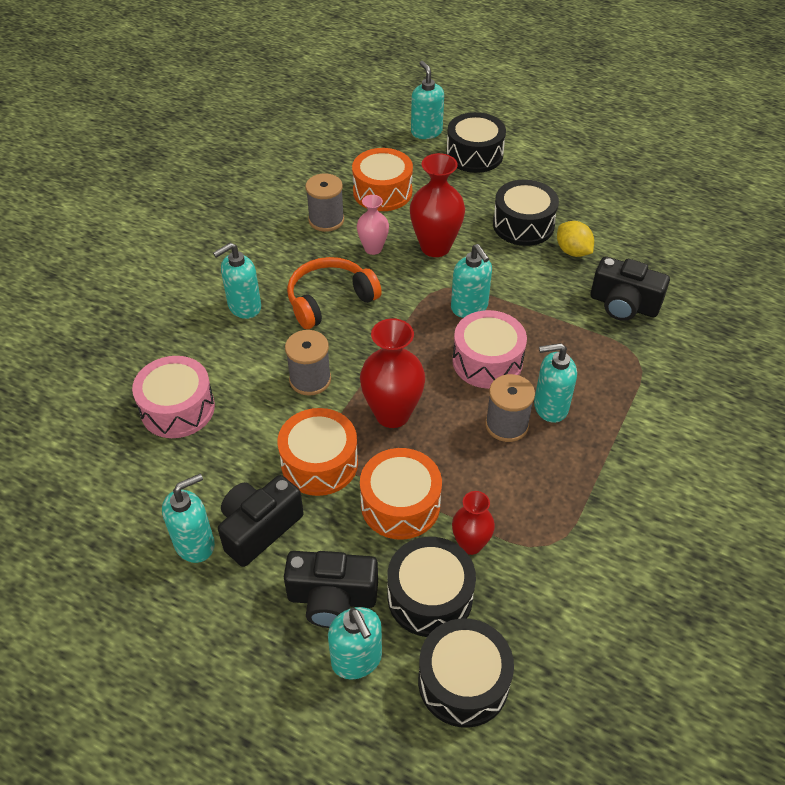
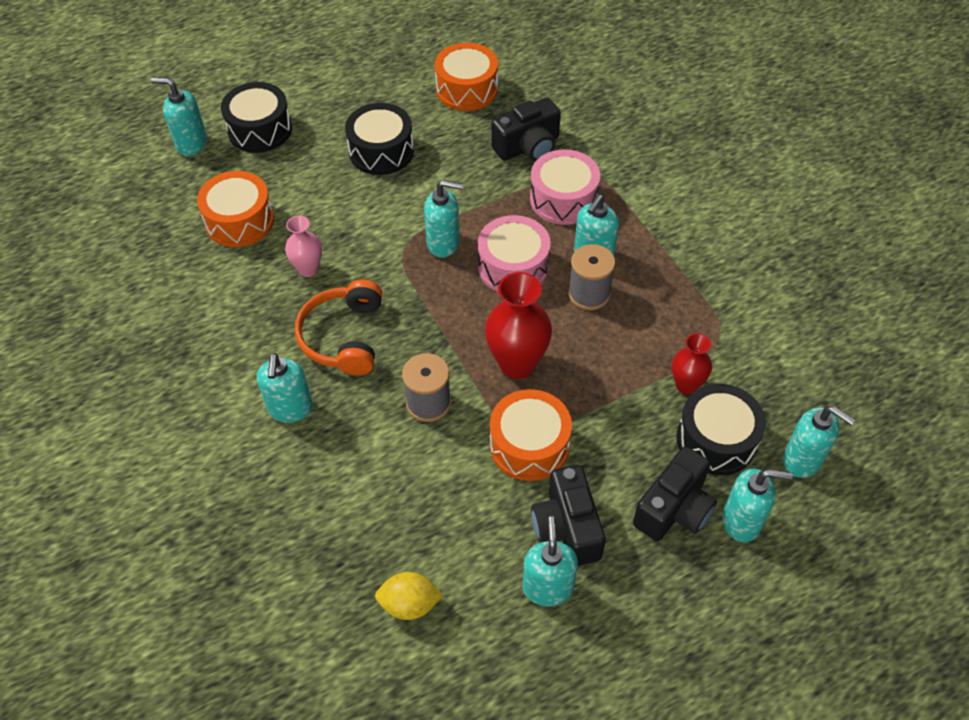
camera: 55 degrees left, 5 degrees up
pink drum [132,356,215,438] -> pink drum moved to [530,149,600,225]
grey spool [306,174,344,232] -> none
orange drum [360,448,442,540] -> orange drum moved to [435,43,498,111]
red vase [410,153,465,257] -> none
black drum [418,618,514,728] -> turquoise soap dispenser [783,406,855,478]
yellow lemon [557,221,594,257] -> yellow lemon moved to [375,572,443,620]

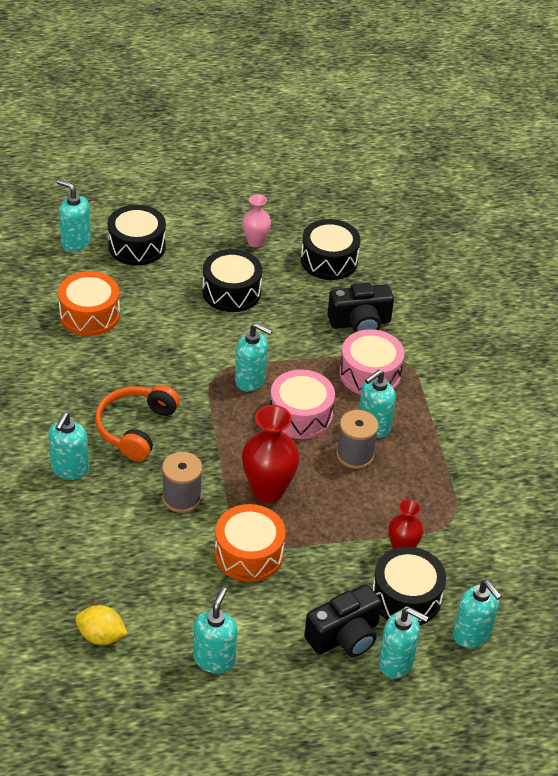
camera: 15 degrees right, 10 degrees down
pink vase [285,216,322,277] -> pink vase moved to [242,194,271,247]
orange drum [435,43,498,111] -> black drum [301,219,361,280]
black camera [531,465,606,566] -> none

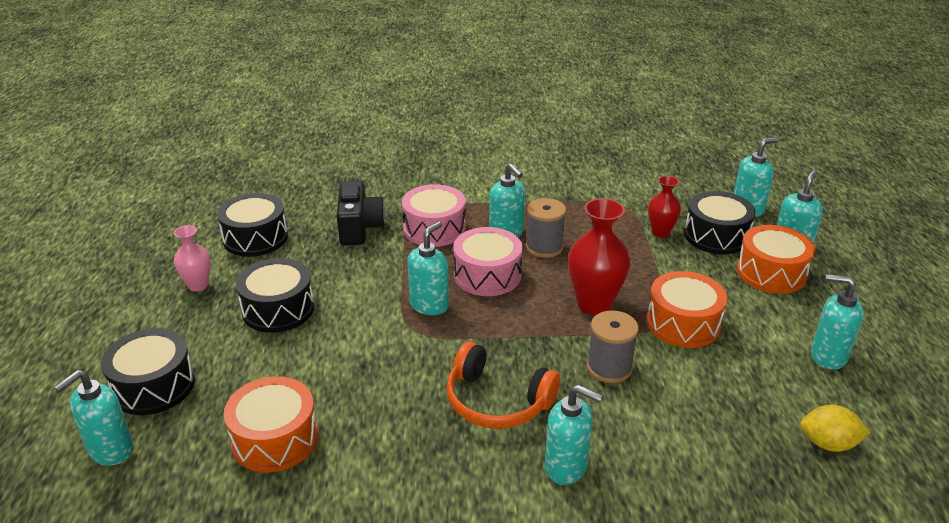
camera: 80 degrees left, 10 degrees down
yellow lemon [75,605,128,645] -> yellow lemon turned 75 degrees clockwise [800,405,870,452]
black camera [304,584,382,657] -> orange drum [737,225,815,294]

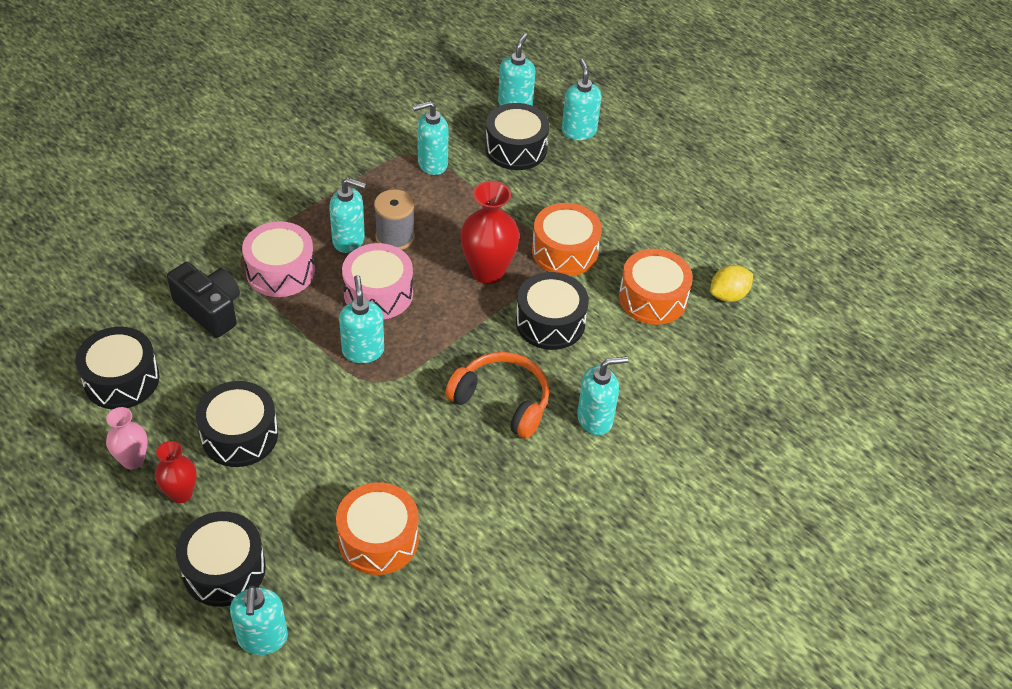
camera: 45 degrees left, 15 degrees up
orange headphones [446,342,560,429] -> orange headphones turned 135 degrees counterclockwise [445,352,549,439]
grey spool [587,310,639,383] -> black drum [516,272,589,350]
red vase [648,176,681,238] -> red vase moved to [155,441,197,503]
orange drum [737,225,815,294] -> orange drum moved to [619,249,693,325]
turquoise soap dispenser [811,274,864,370] -> turquoise soap dispenser moved to [412,101,449,175]

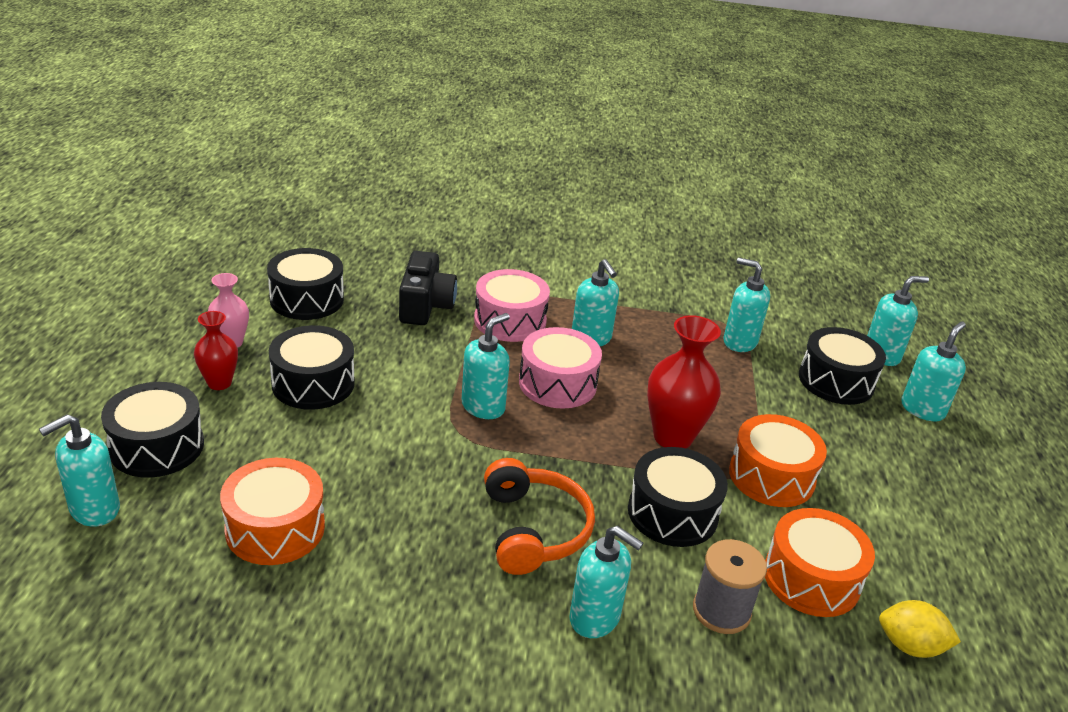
camera: 50 degrees right, 15 degrees down
grey spool [374,189,415,250] -> grey spool moved to [693,539,767,634]

